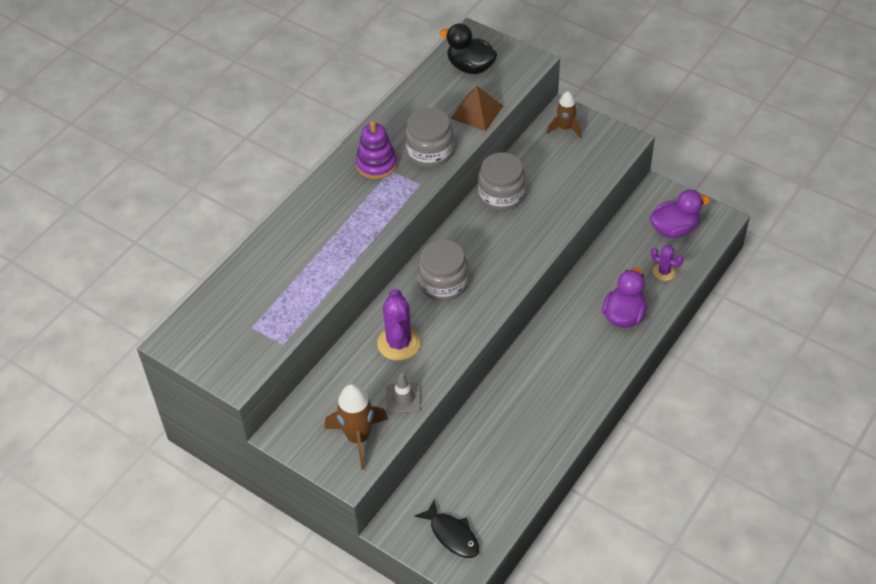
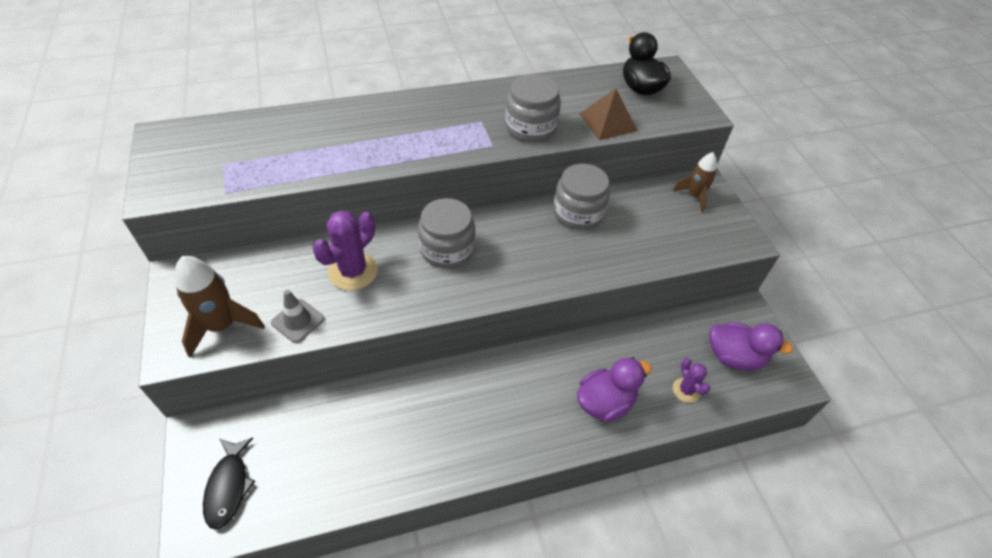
camera: 35 degrees right, 0 degrees up
purple stacking toy [356,120,397,179] -> none

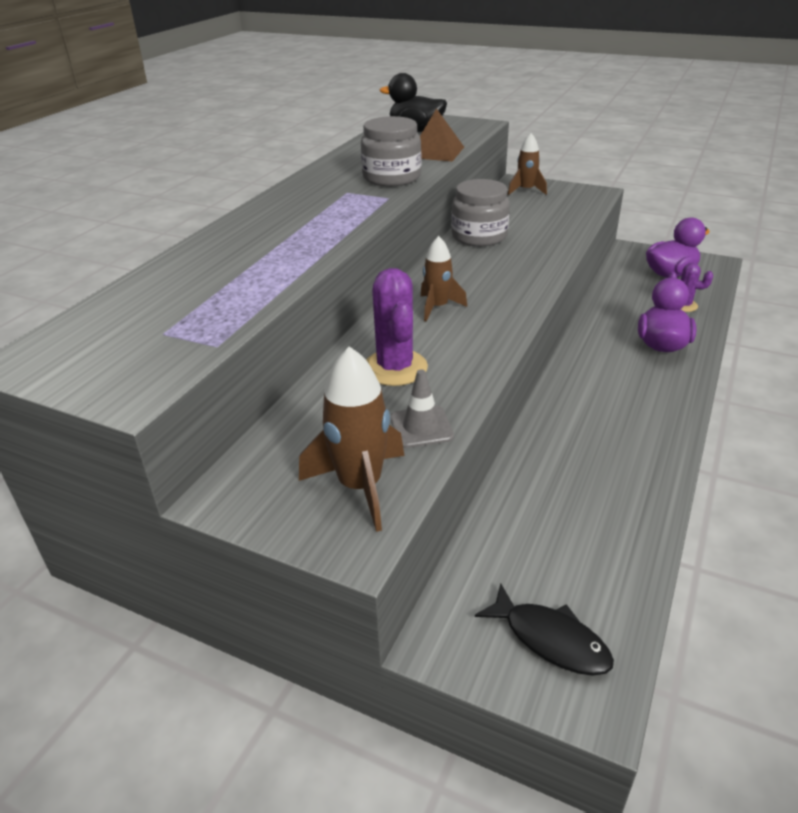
camera: 45 degrees left, 15 degrees down
grey jar [418,198,475,269] -> brown rocket [420,236,467,321]

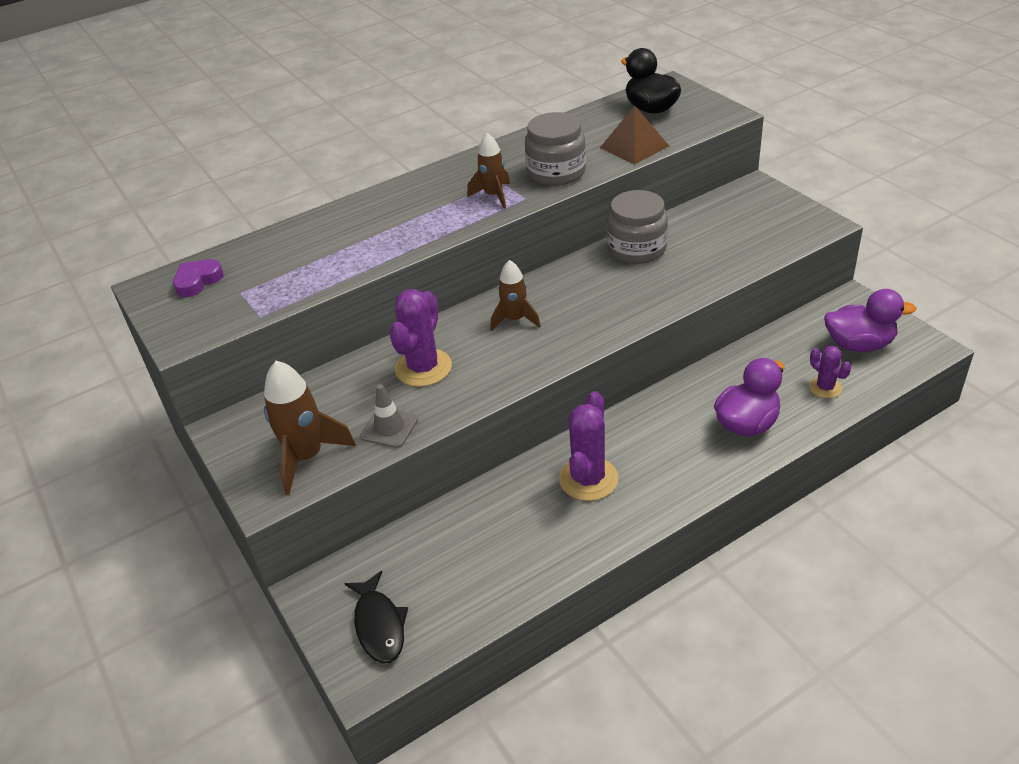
camera: 35 degrees right, 5 degrees up
brown rocket [508,133,547,195] -> brown rocket moved to [467,133,510,209]
none -> purple heart [173,259,224,297]
none -> purple cactus [559,391,618,501]

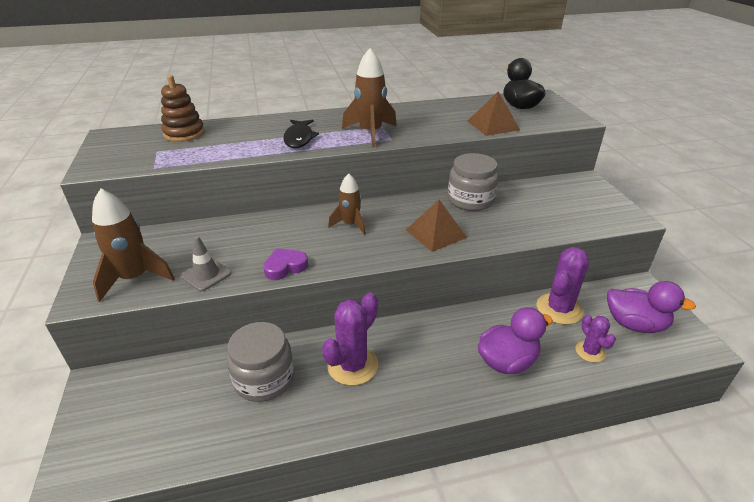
camera: 15 degrees right, 5 degrees down
purple heart [173,259,224,297] -> purple heart moved to [263,248,308,280]
black fish [344,571,408,663] -> black fish moved to [283,120,319,148]
purple cactus [390,289,452,387] -> purple cactus moved to [537,247,589,325]
brown rocket [467,133,510,209] -> brown rocket [342,48,397,147], size x1.54
grey jar [525,112,586,186] -> grey jar moved to [227,322,294,402]
none -> brown stacking toy [161,75,205,142]
none -> brown pyramid [406,200,467,252]

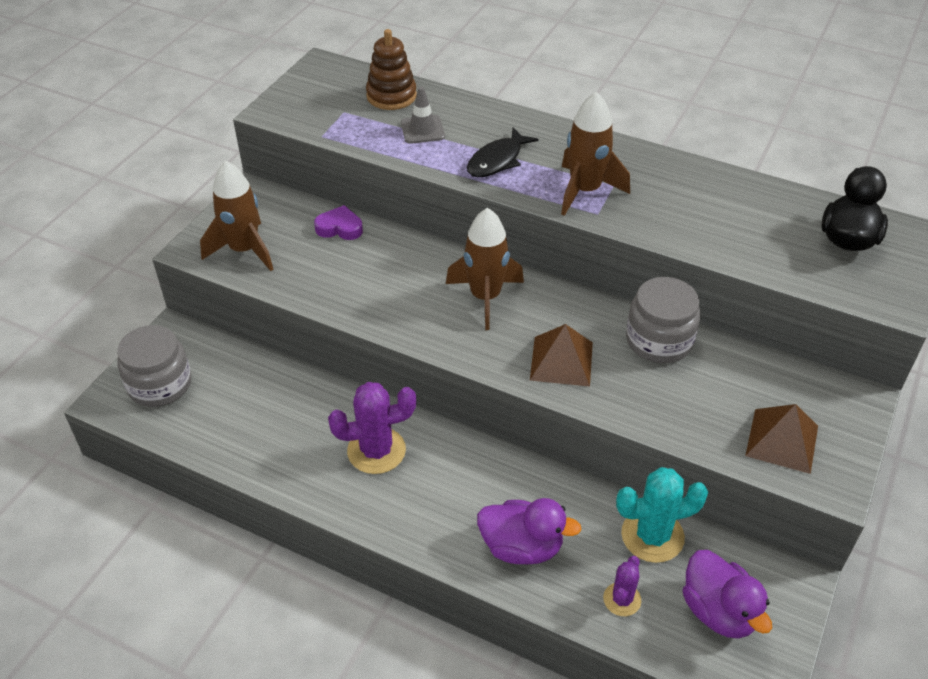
camera: 40 degrees right, 10 degrees up
grey traffic cone [181,236,231,291] -> grey traffic cone moved to [401,87,445,144]
grey jar [227,322,294,402] -> grey jar moved to [117,325,191,407]
purple heart [263,248,308,280] -> purple heart moved to [314,205,363,240]
brown rocket [328,173,366,235] -> brown rocket [446,208,524,330], size x1.54
brown pyramid [468,91,520,136] -> brown pyramid moved to [745,404,818,474]
purple cactus [537,247,589,325] -> turquoise cactus [616,467,708,563]

